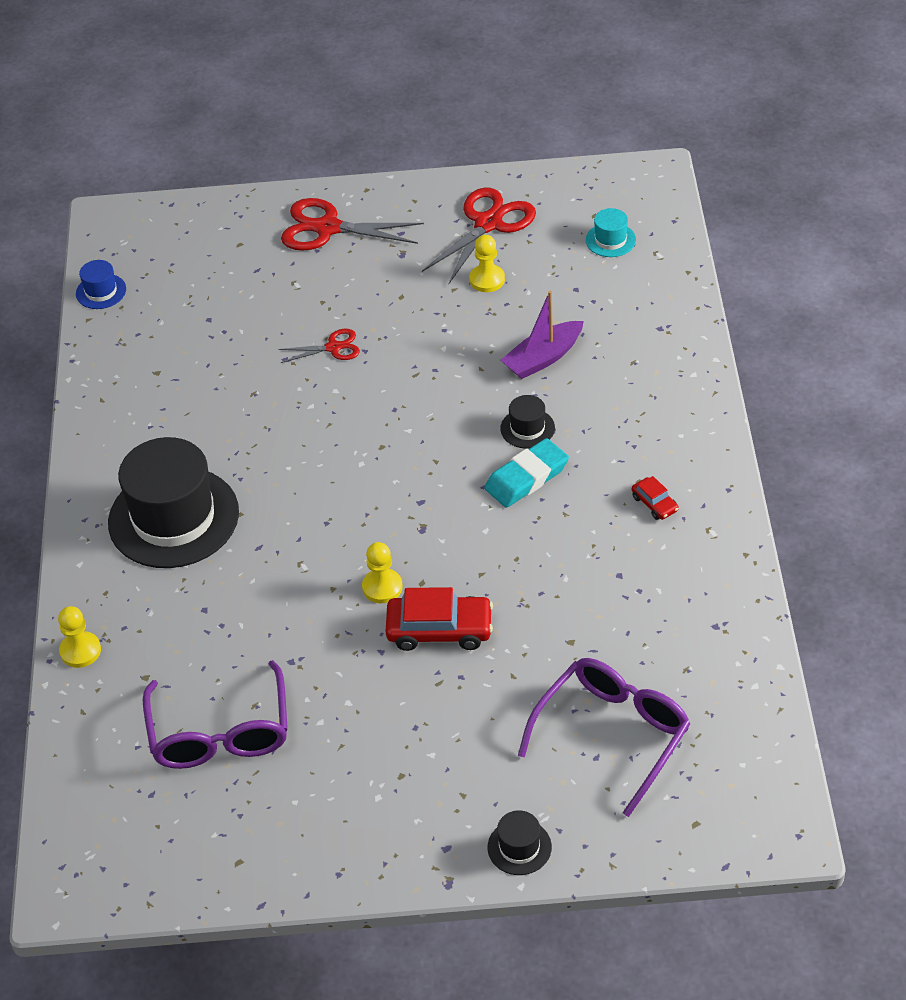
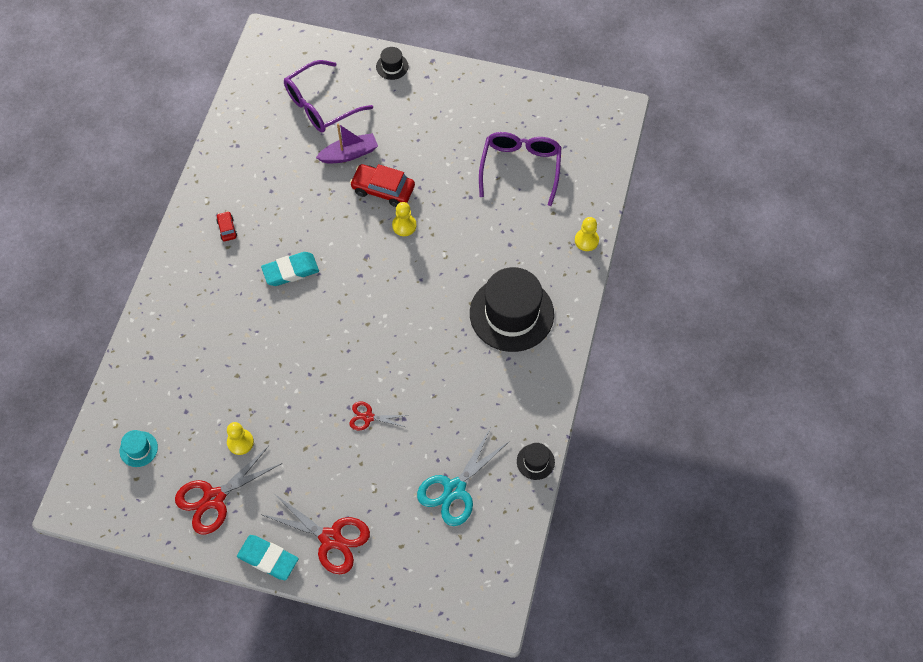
camera: 165 degrees left, 15 degrees up
blue hat [76,260,126,309] -> none
black hat [500,395,555,449] -> black hat moved to [517,443,555,480]
purple boat [501,291,584,379] -> purple boat moved to [316,123,378,164]
none -> turquoise eraser [237,535,298,580]
none -> turquoise scissors [417,429,510,526]

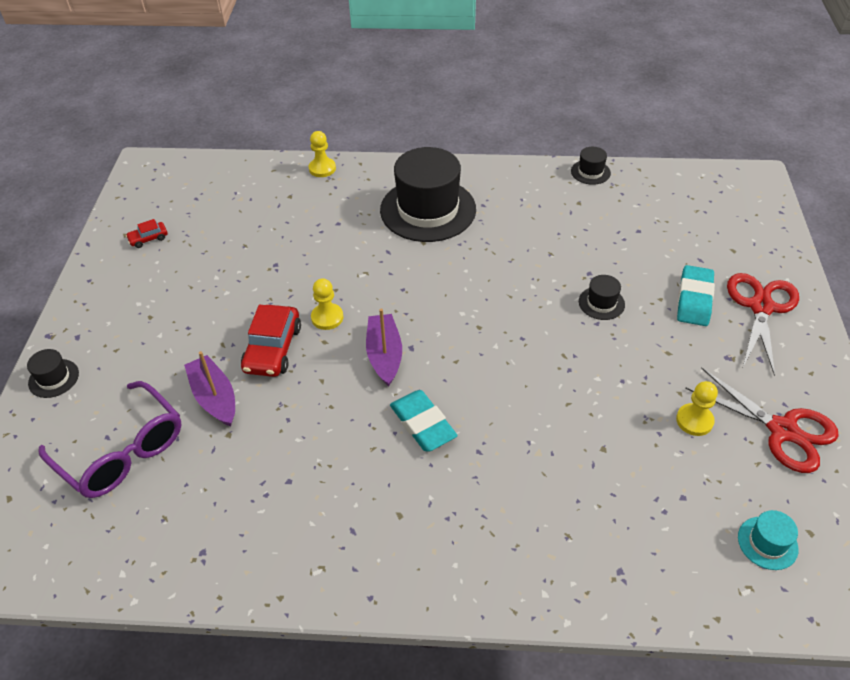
camera: 100 degrees left, 15 degrees down
red car [216,211,237,241] -> red car moved to [126,219,167,248]
turquoise eraser [237,535,298,580] -> turquoise eraser moved to [677,265,715,326]
red scissors [349,401,408,431] -> black hat [579,275,625,320]
turquoise scissors [417,429,510,526] -> none
purple glasses [479,132,562,206] -> none
none -> purple boat [366,308,402,387]

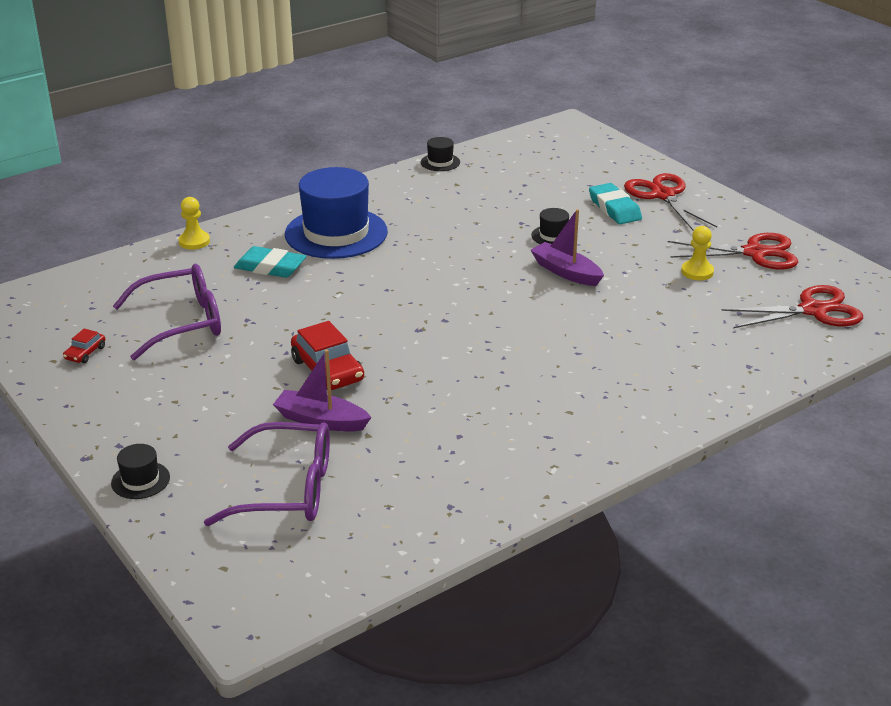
camera: 40 degrees left, 15 degrees down
yellow pawn [311,278,343,330] -> none
purple boat [366,308,402,387] -> purple boat moved to [531,209,604,286]
black hat [380,147,476,242] -> blue hat [285,167,388,259]
turquoise eraser [390,390,458,451] -> turquoise eraser moved to [234,246,306,278]
turquoise hat [738,510,799,570] -> red scissors [721,285,863,328]
none -> purple glasses [113,264,221,360]

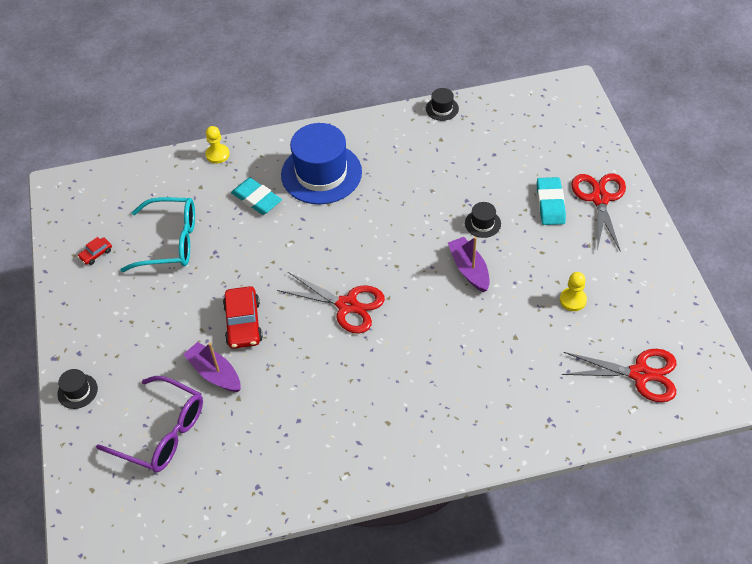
camera: 25 degrees right, 20 degrees up
purple glasses [113,264,221,360] -> turquoise glasses [121,197,195,272]
red scissors [668,233,798,270] -> red scissors moved to [277,272,385,334]

